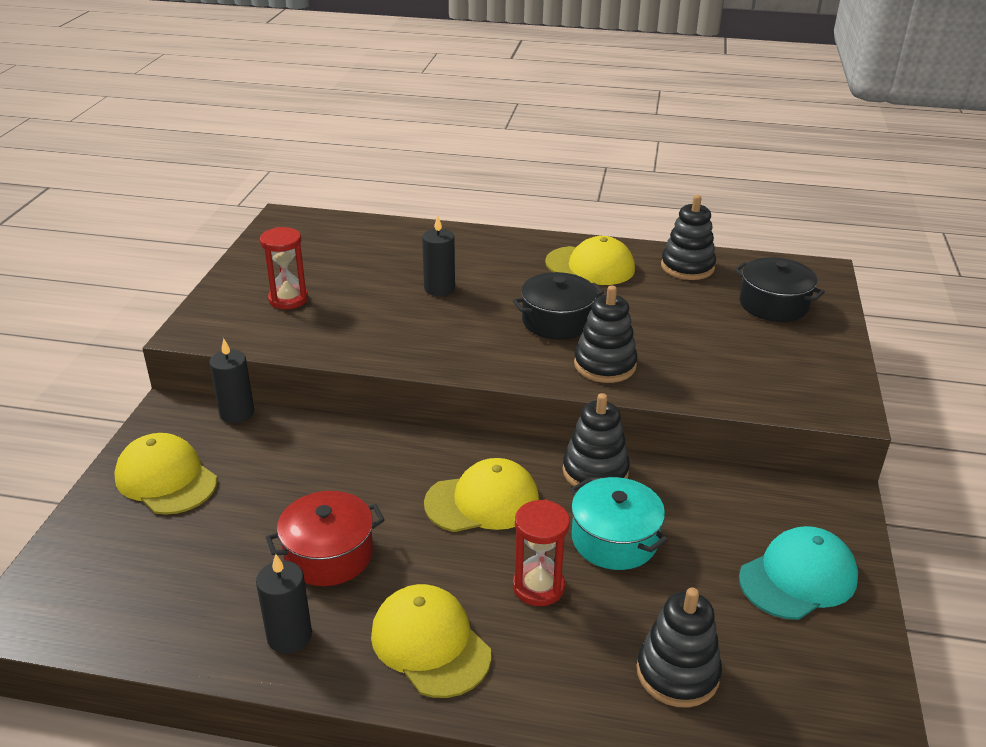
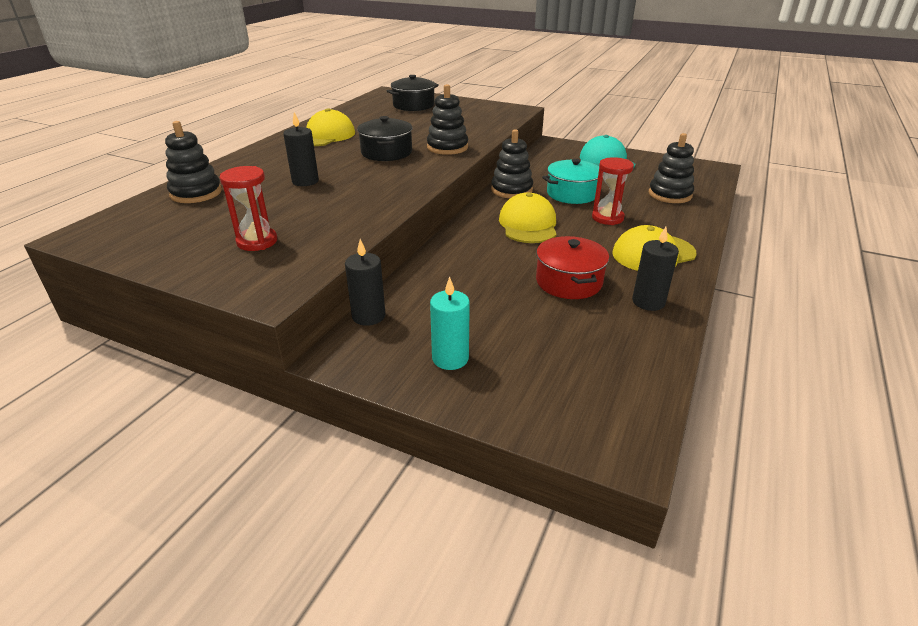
camera: 75 degrees left, 0 degrees up
yellow cap [114,433,217,515] -> turquoise candle [430,277,470,370]
black stacking toy [661,195,716,280] -> black stacking toy moved to [165,121,222,203]

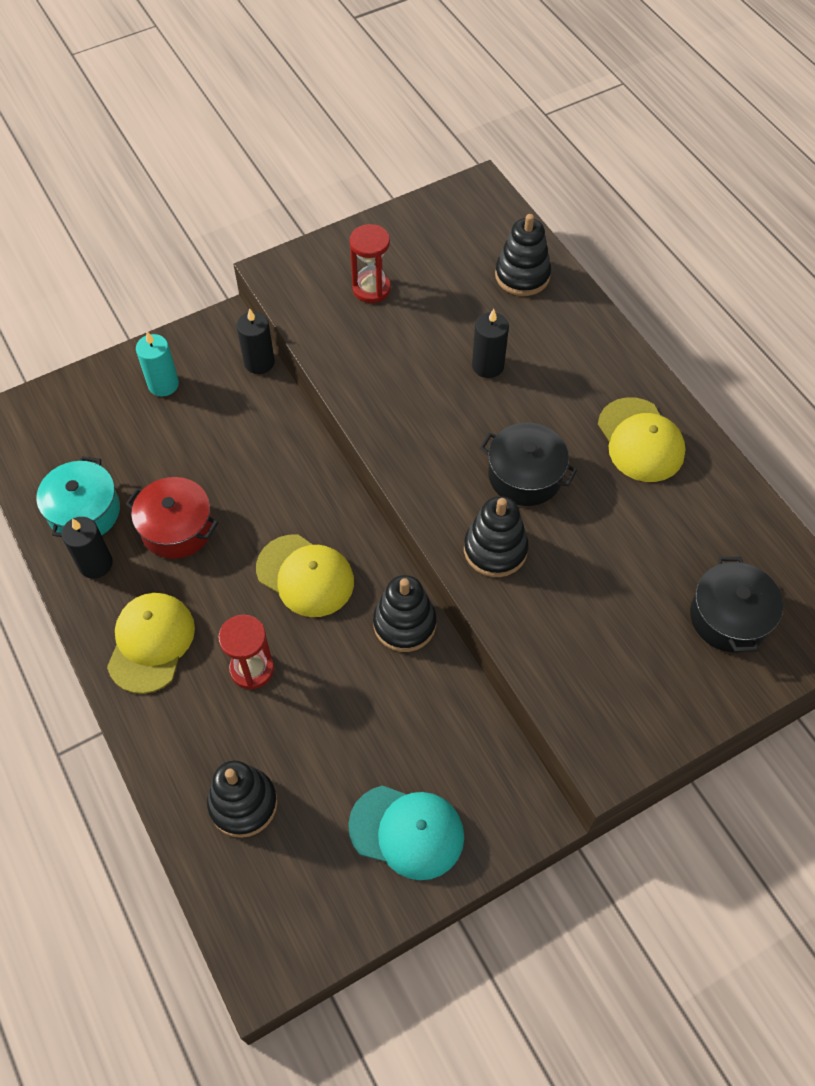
camera: 125 degrees right, 25 degrees up
turquoise pot [542,159,599,204] -> turquoise pot moved to [36,456,120,537]

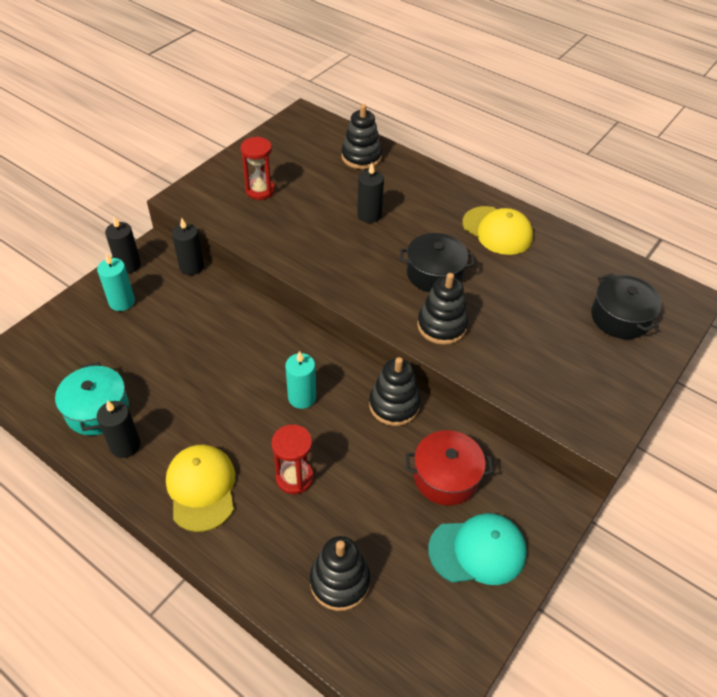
camera: 25 degrees left, 10 degrees down
red pot [126,477,218,559] -> red pot moved to [406,430,493,506]
yellow cap [256,535,354,617] -> turquoise candle [285,351,316,409]
none -> black candle [105,216,141,274]

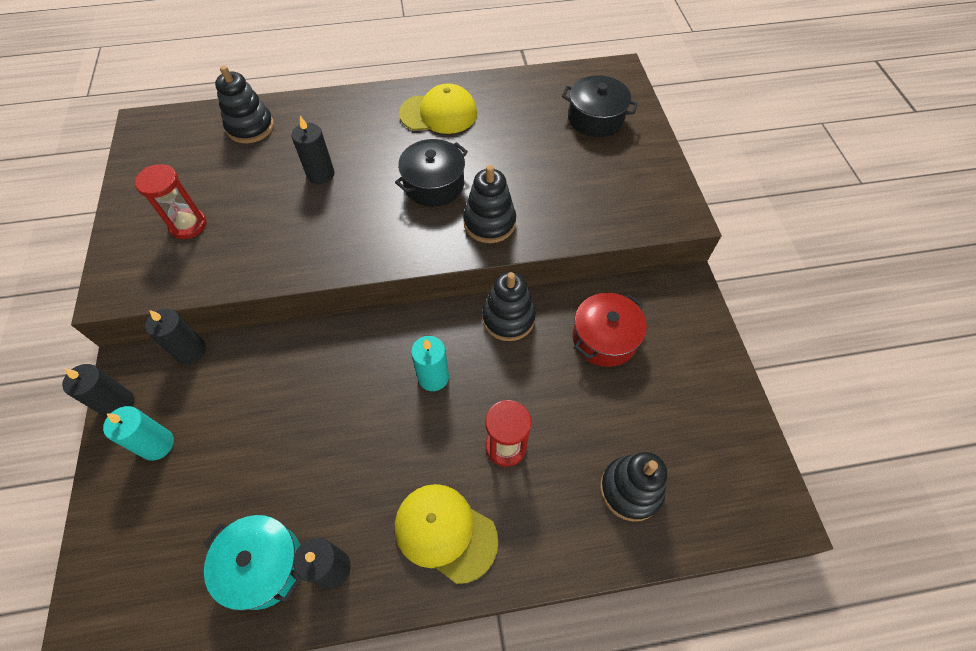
camera: 45 degrees left, 10 degrees up
turquoise cap [428,513,527,585] -> none

